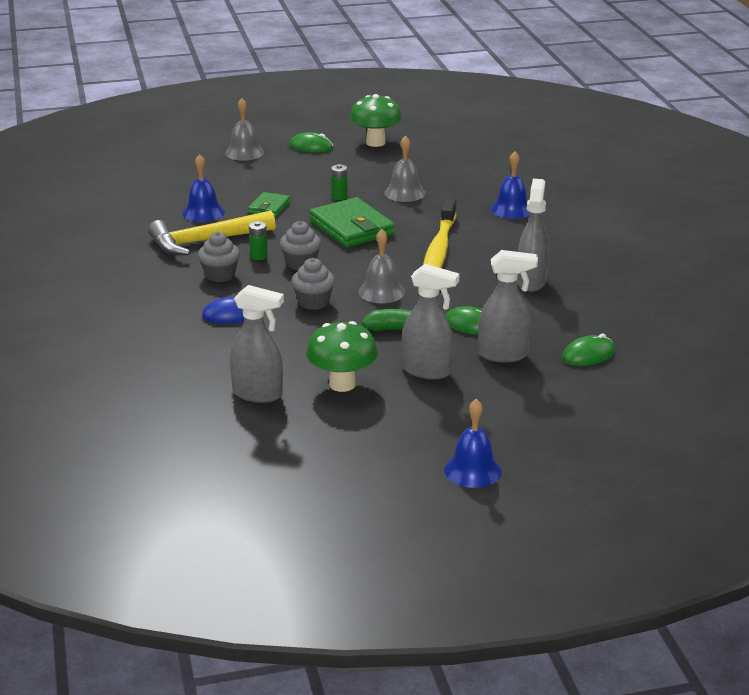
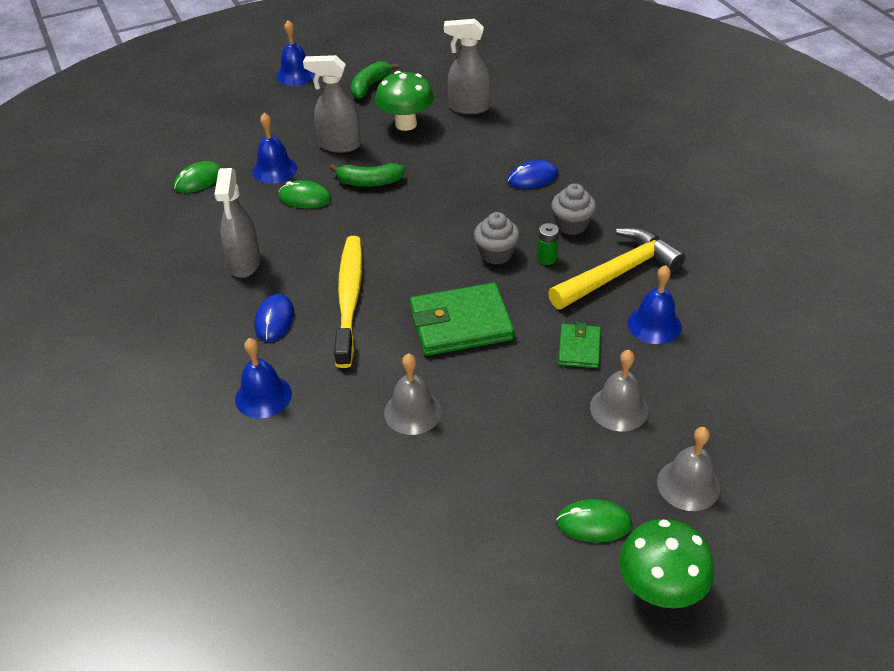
camera: 170 degrees right, 15 degrees up
grey cupcake [291,258,335,310] -> none
green wallet [309,197,395,248] -> green wallet turned 60 degrees counterclockwise [410,283,514,356]
green battery [331,164,348,200] -> none
green mushroom [350,94,402,147] -> green mushroom moved to [619,519,714,608]
grey bell [358,229,405,303] -> grey bell moved to [590,350,648,432]
grey spray bottle [478,250,538,363] -> blue bell [252,113,297,184]
none -> blue mouse [255,294,294,342]
none -> green banana [351,61,399,99]

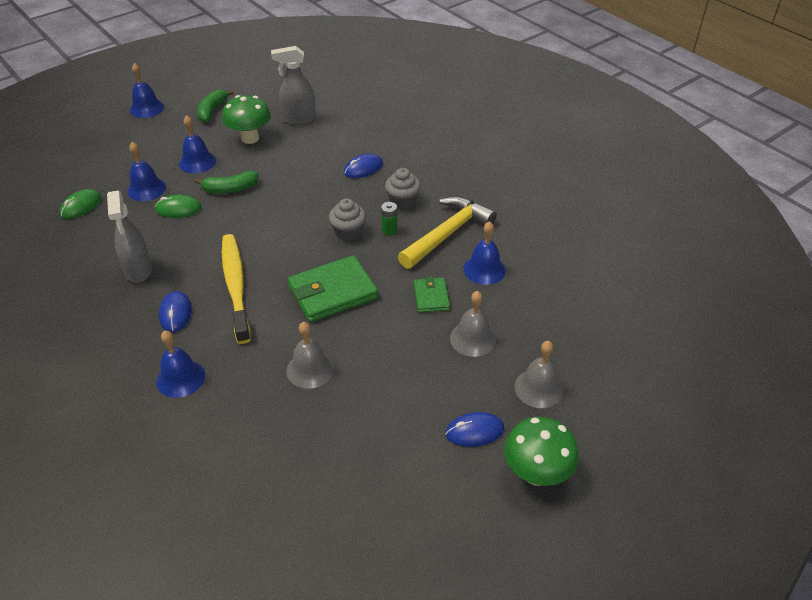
camera: 15 degrees left, 0 degrees up
grey spray bottle [303,55,361,153] -> blue bell [179,115,216,173]
green mouse [556,499,632,542] -> blue mouse [445,412,504,447]

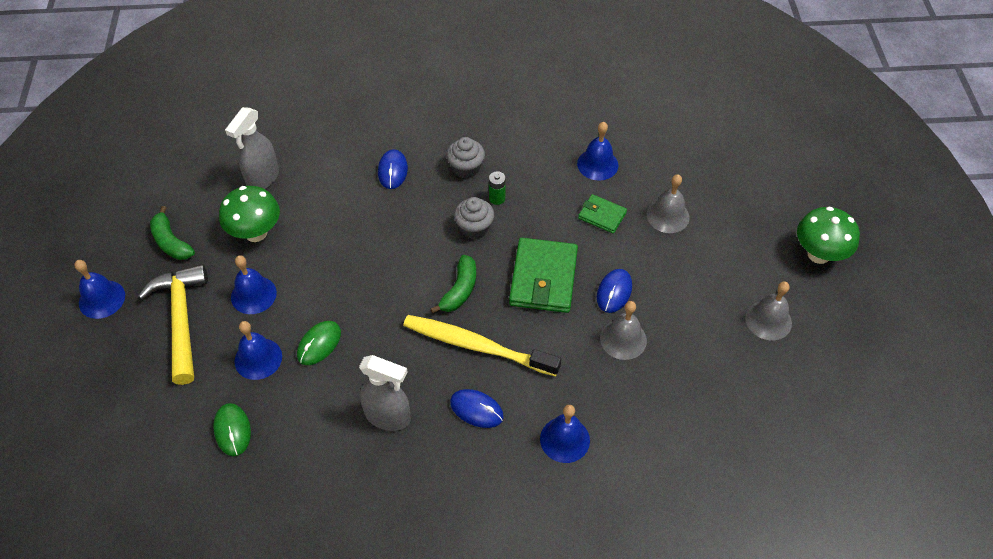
camera: 55 degrees left, 10 degrees up
green banana [195,171,259,193] -> green banana moved to [430,255,476,314]
yellow hammer [398,196,497,269] -> yellow hammer moved to [138,264,208,385]
blue mouse [445,412,504,447] -> blue mouse moved to [597,269,632,313]
grey bell [515,341,563,408] -> grey bell moved to [745,281,792,340]

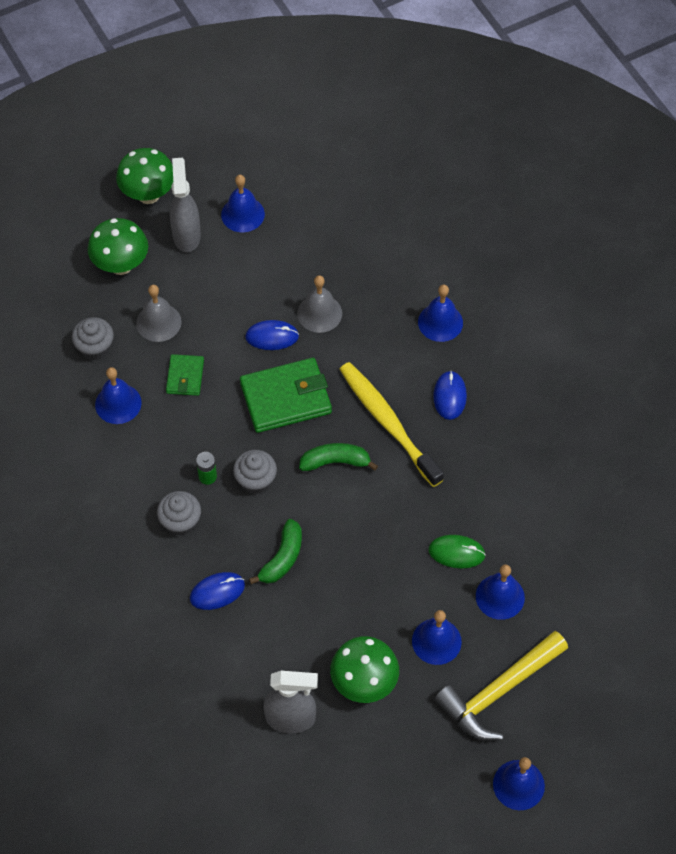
camera: 115 degrees left, 5 degrees up
green banana [150,206,195,260] -> green banana moved to [249,519,302,584]
green mouse [213,403,251,456] -> none
grey spray bottle [359,355,411,431] -> grey spray bottle moved to [170,158,201,252]
yellow toothbrush [403,315,561,376] -> yellow toothbrush turned 150 degrees clockwise [339,362,444,487]
grey bell [745,281,792,340] -> blue bell [221,175,265,232]
none -> grey cupcake [72,317,114,360]
none -> green mushroom [87,218,148,275]

